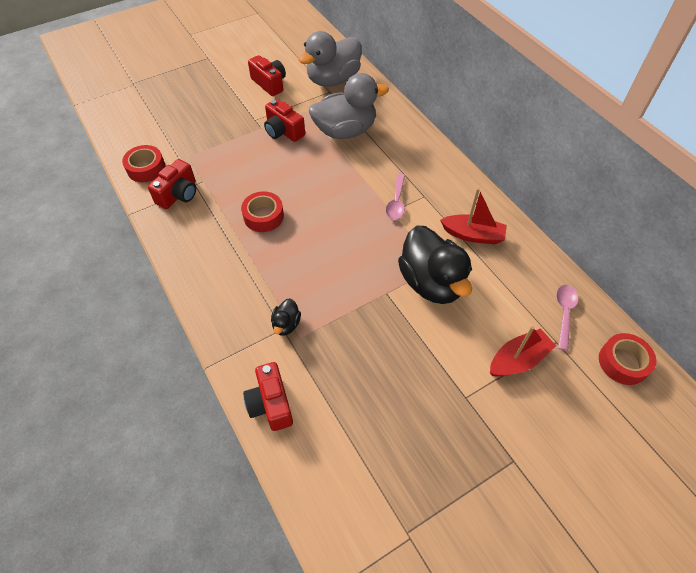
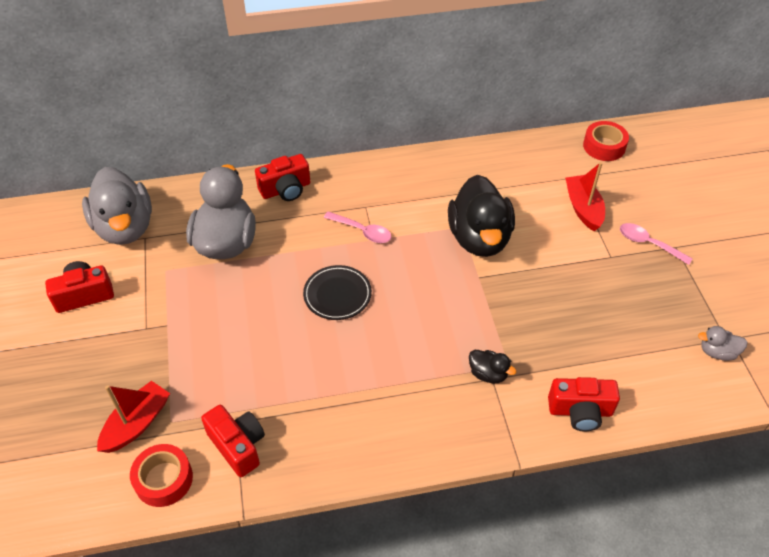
camera: 70 degrees left, 5 degrees down
red tape [241,191,284,232] -> none
red camera [264,99,305,142] -> red camera moved to [255,154,310,201]
black duck [398,226,472,304] -> black duck turned 90 degrees clockwise [448,175,515,257]
red boat [440,188,507,244] -> red boat moved to [97,381,170,453]
pink spoon [556,285,578,351] -> pink spoon moved to [620,223,693,265]
none -> black plate [303,265,372,320]
none -> grey duck [698,326,748,361]

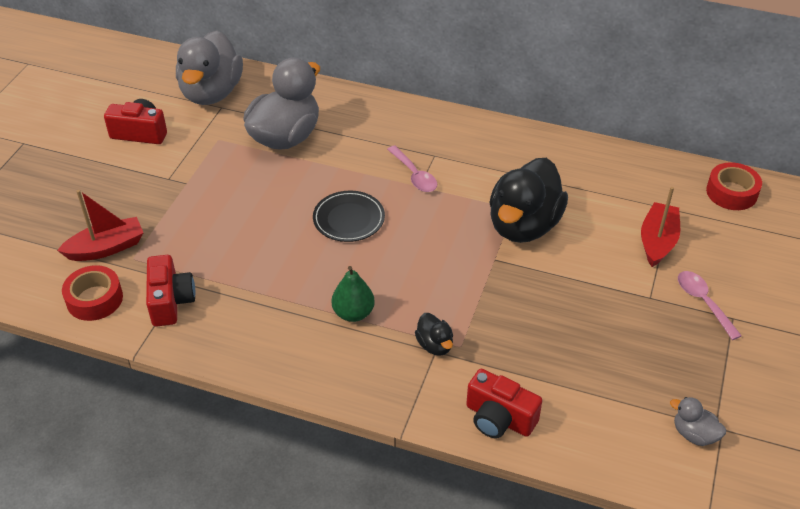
camera: 30 degrees right, 5 degrees down
red camera [255,154,310,201] -> none
none -> green pear [332,266,375,322]

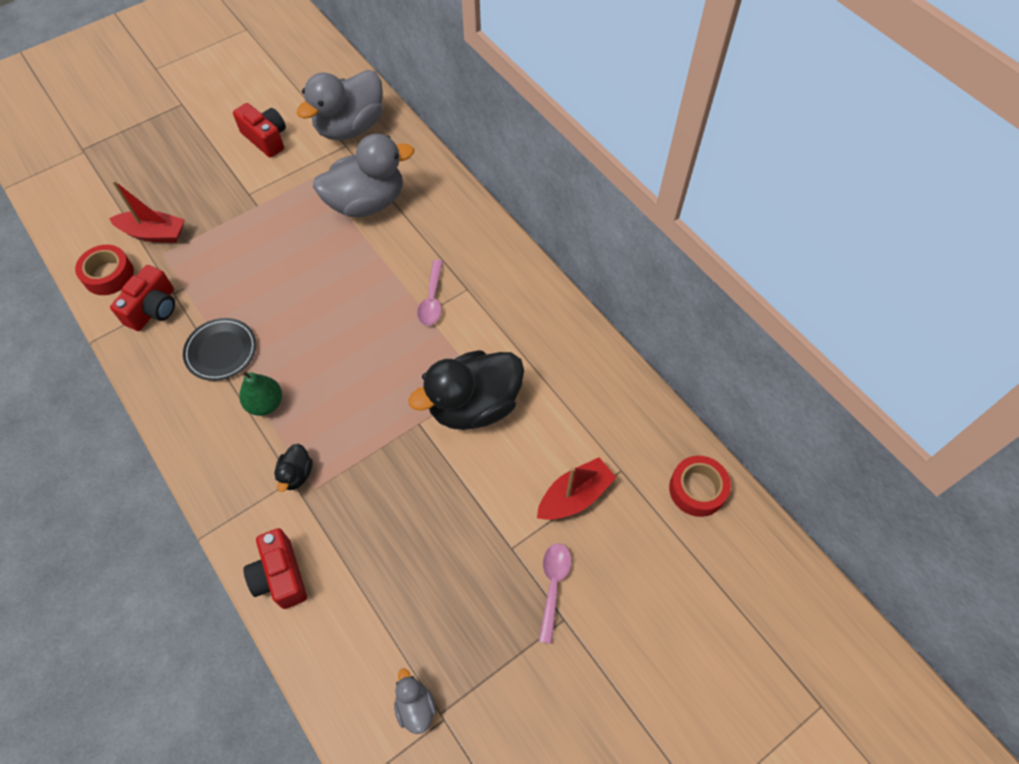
camera: 35 degrees right, 15 degrees up
black plate [313,191,385,242] -> black plate moved to [183,318,256,381]

